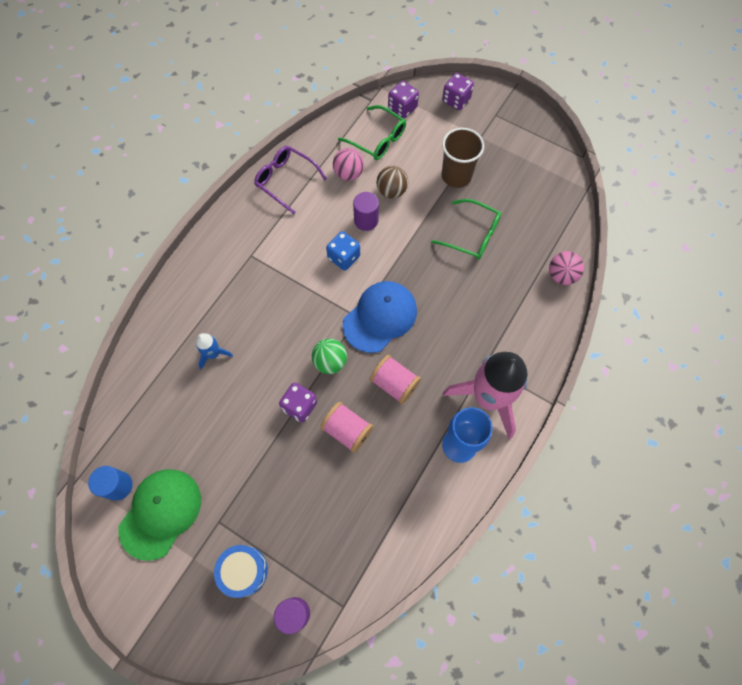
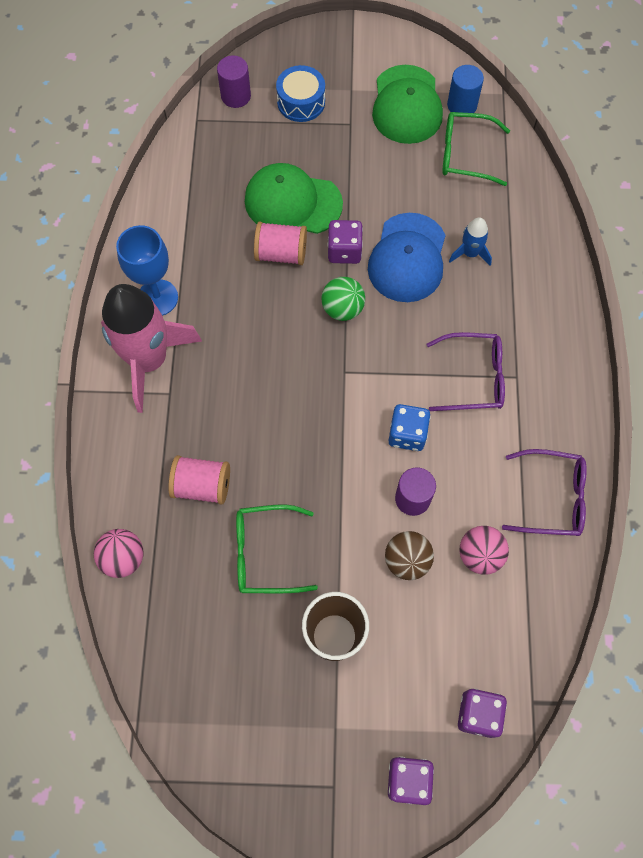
camera: 150 degrees right, 0 degrees up
green glasses [338,105,406,160] -> green glasses moved to [442,112,510,186]
blue cap [343,281,417,353] -> blue cap moved to [368,213,446,302]
pink spool [370,355,421,404] -> pink spool moved to [168,455,230,504]
none -> green cap [245,163,343,234]
none -> purple glasses [426,332,505,411]

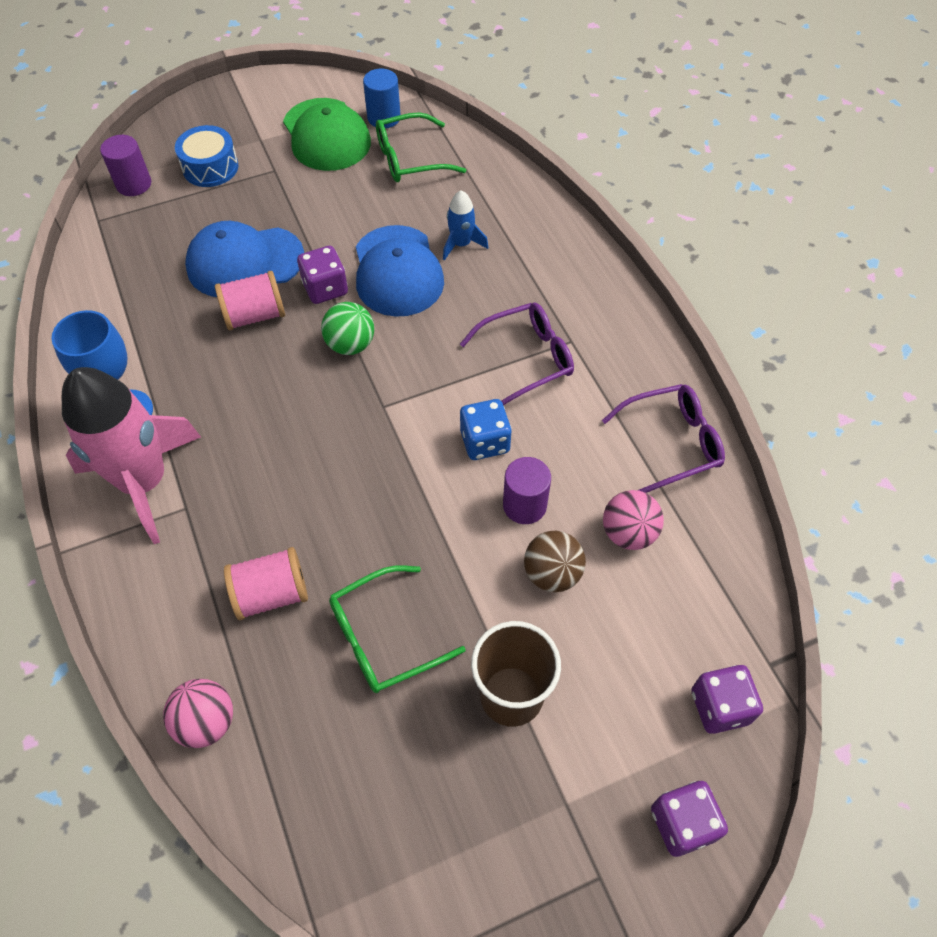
camera: 25 degrees left, 10 degrees down
green cap [245,163,343,234] -> blue cap [185,221,304,297]

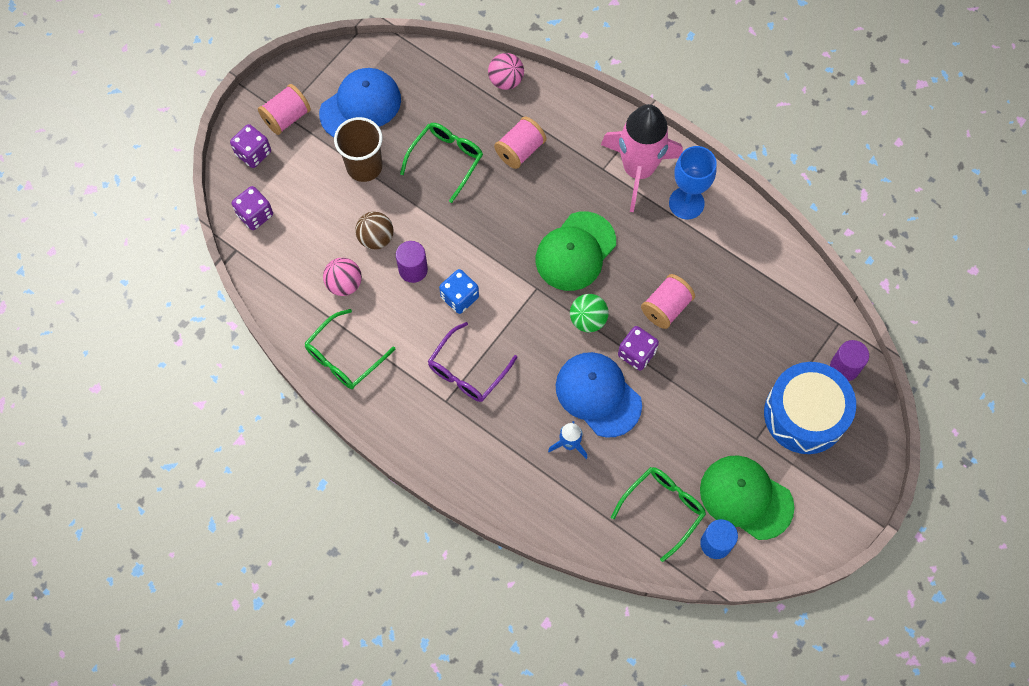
camera: 150 degrees right, 10 degrees up
blue drum [175,125,238,187] -> blue drum [764,362,856,454], size x1.70
blue cap [185,221,304,297] -> blue cap moved to [319,68,401,137]
purple glasses [602,384,725,493] -> green glasses [304,309,395,389]
none -> pink spool [258,84,311,135]
none -> green cap [536,211,616,291]

